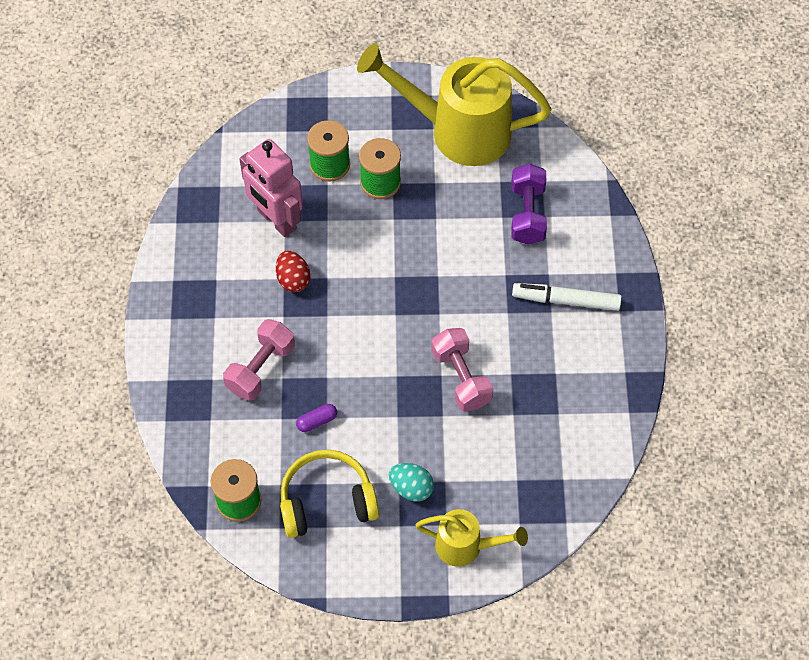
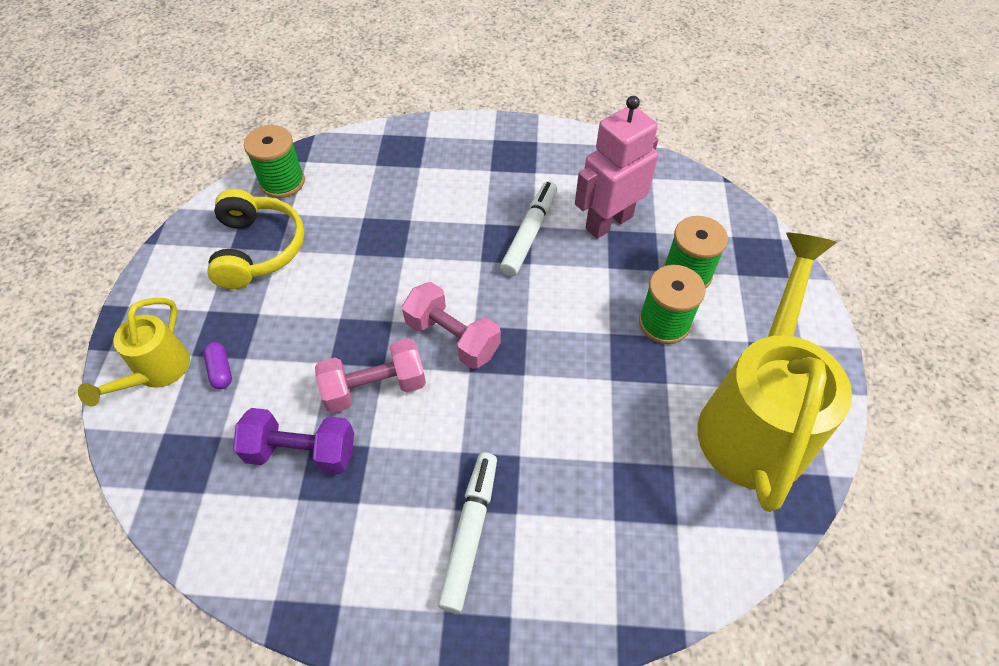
camera: 95 degrees right, 5 degrees down
pink dumbbell [223,319,295,401] -> pink dumbbell moved to [402,282,501,369]
red egg [276,251,310,292] -> white marker [500,181,557,276]
purple capsule [296,404,337,432] -> purple capsule moved to [203,342,232,389]
turquoise egg [389,463,434,502] -> none
purple dumbbell [511,164,547,245] -> purple dumbbell moved to [233,408,354,474]

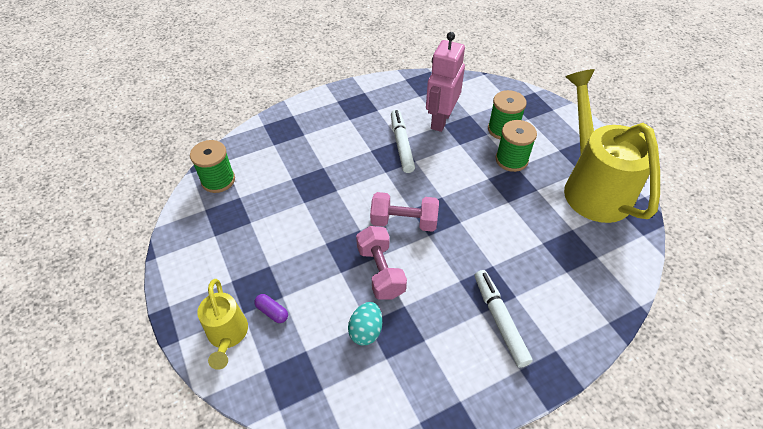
camera: 30 degrees left, 5 degrees down
yellow headphones [207,189,304,289] -> none
purple dumbbell [233,408,354,474] -> turquoise egg [348,302,382,345]
pink dumbbell [315,338,426,413] -> pink dumbbell turned 60 degrees counterclockwise [356,226,407,300]

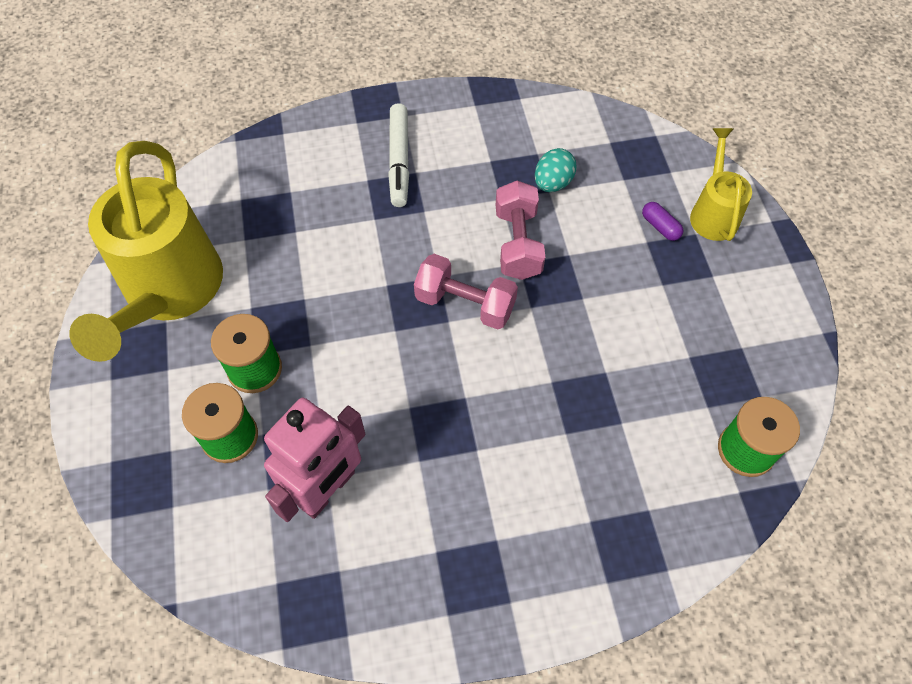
camera: 165 degrees left, 10 degrees up
white marker [391,110,415,173] -> none

